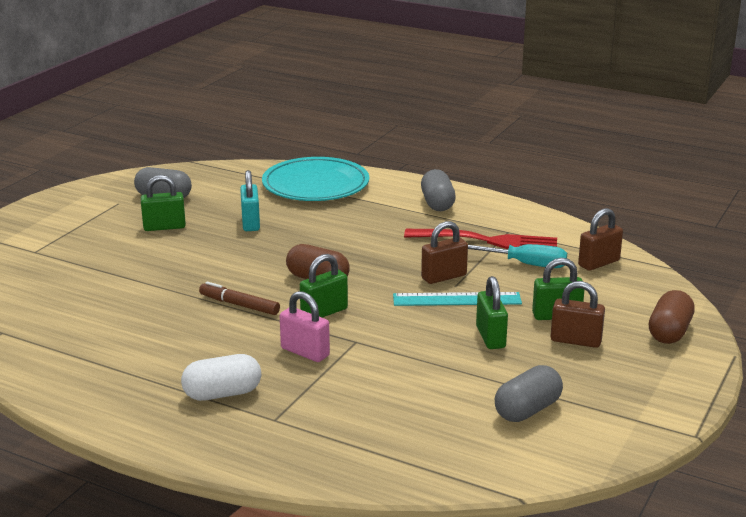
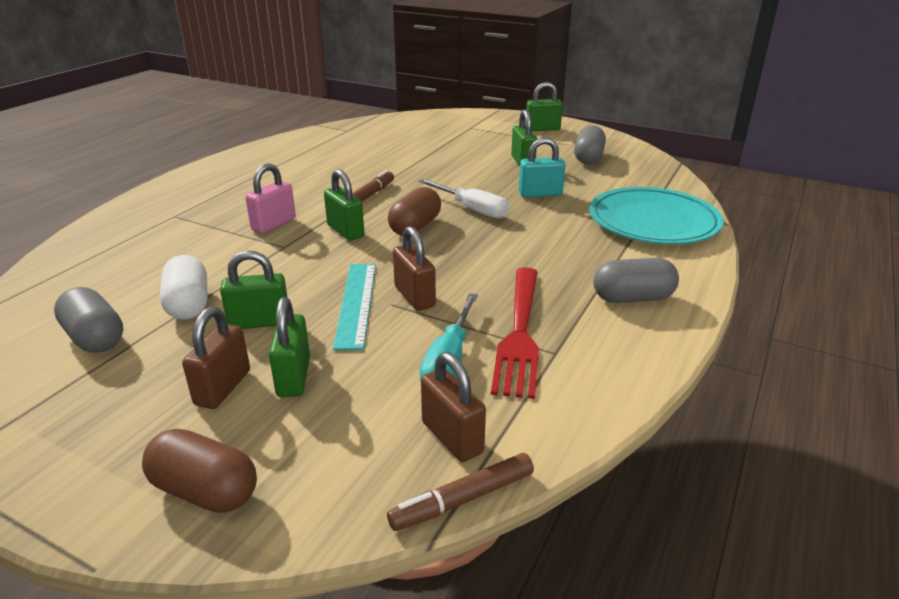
camera: 90 degrees right, 5 degrees up
white capsule [181,354,261,401] -> white capsule moved to [160,255,208,320]
none -> brown marker [387,453,534,531]
none -> white screwdriver [419,179,509,219]
none -> green padlock [525,82,563,131]

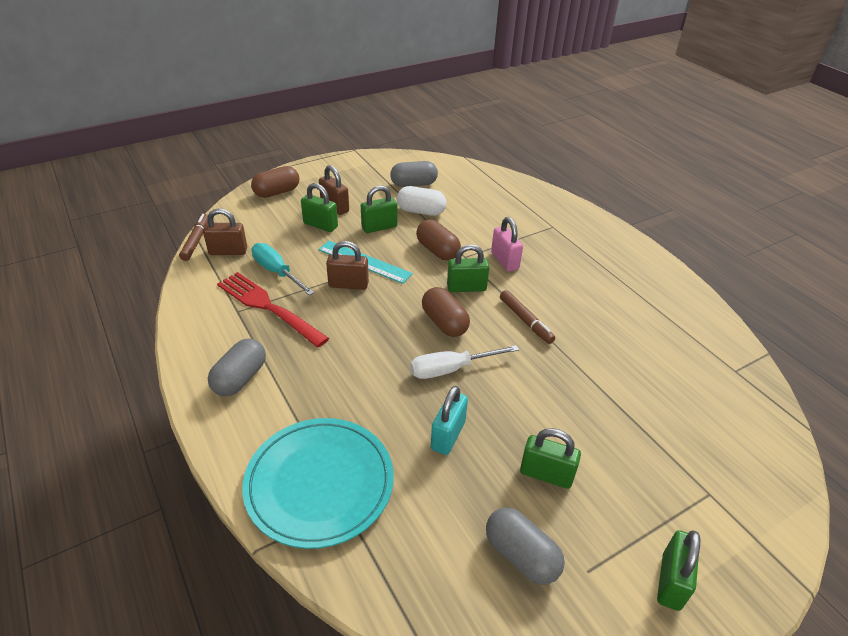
camera: 120 degrees right, 10 degrees up
green padlock [220,250,288,329] -> green padlock turned 45 degrees clockwise [361,185,397,233]
none -> brown capsule [416,220,461,260]

